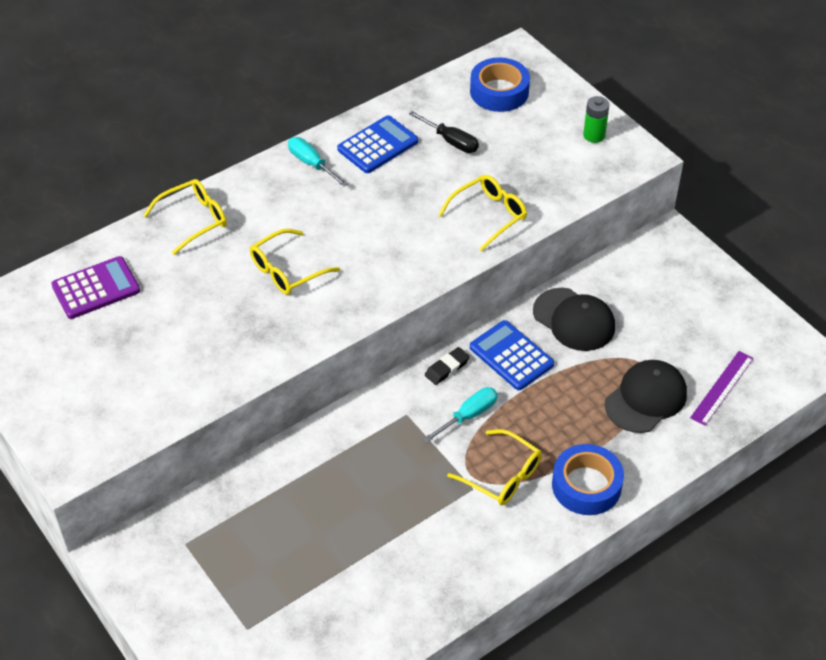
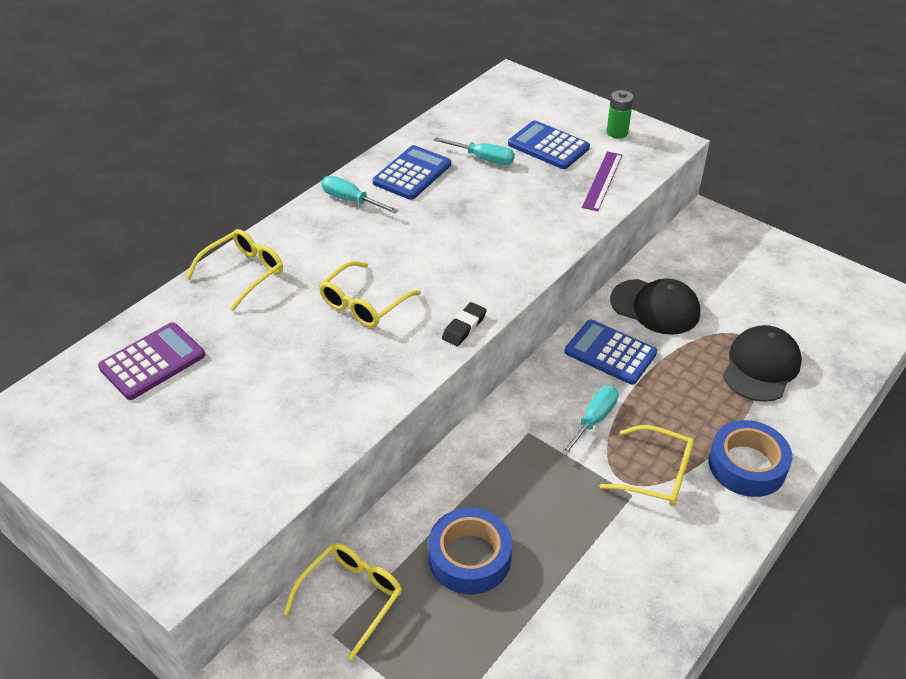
camera: 15 degrees left, 5 degrees down
black screwdriver [409,111,479,153] -> turquoise screwdriver [434,137,515,165]
black eraser [425,347,470,385] -> black eraser moved to [442,302,487,346]
yellow glasses [438,175,527,251] -> yellow glasses moved to [284,543,402,660]
blue tape [470,57,530,112] -> blue tape moved to [428,508,512,594]
purple ruler [690,351,754,426] -> purple ruler moved to [582,151,622,211]
none -> blue calculator [508,120,590,169]

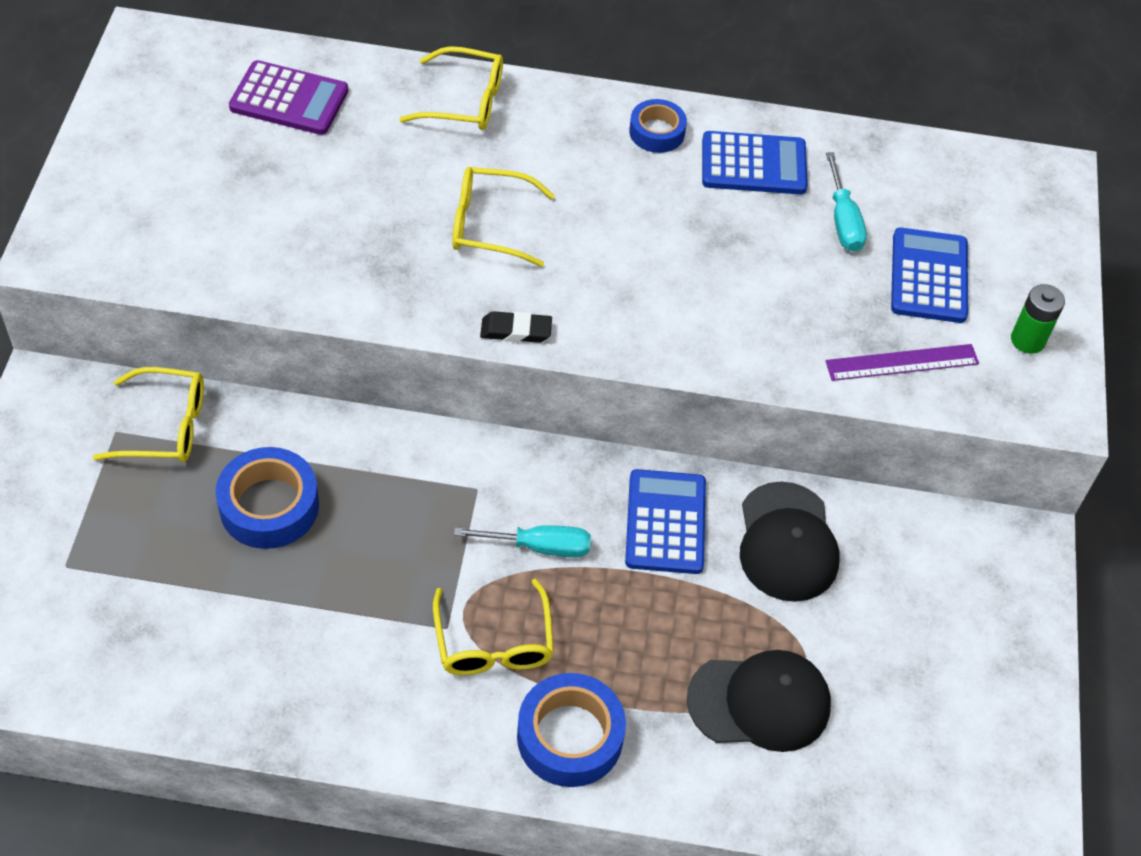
camera: 55 degrees right, 10 degrees up
turquoise screwdriver [321,176,398,213] -> blue tape [629,99,687,153]

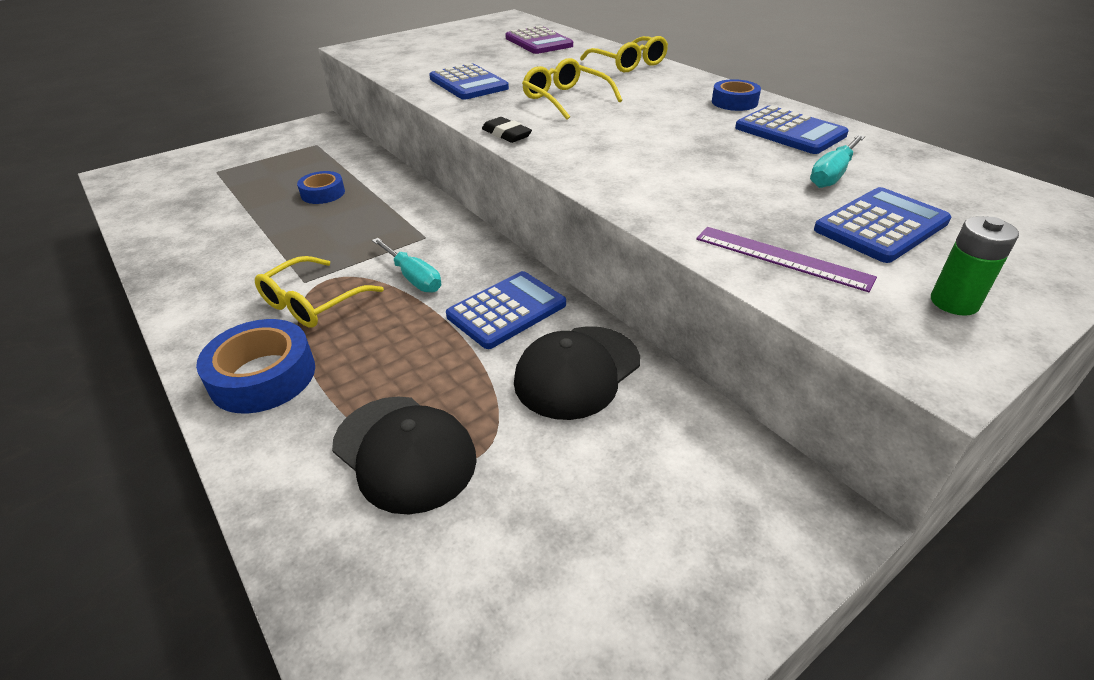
camera: 50 degrees right, 15 degrees down
yellow glasses [93,367,204,462] -> none
blue tape [216,447,319,549] -> blue tape [297,171,345,204], size x0.62
none -> blue calculator [429,63,509,100]

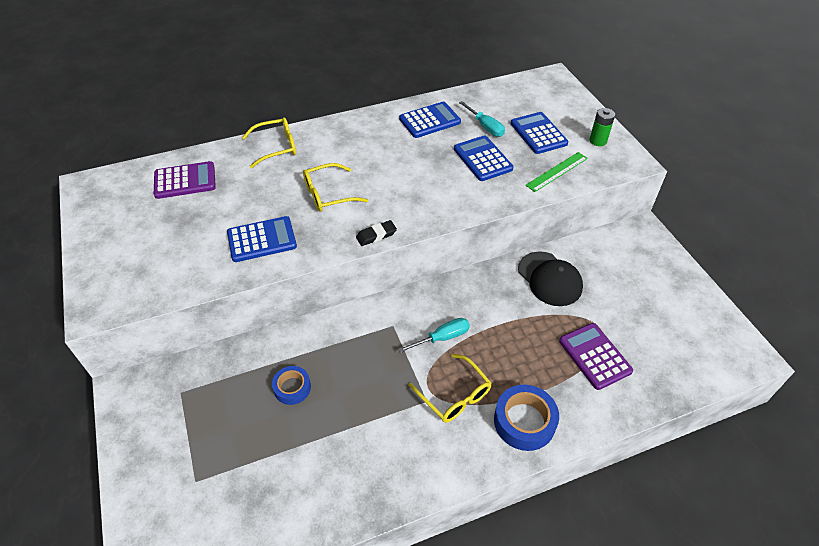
camera: 75 degrees left, 10 degrees up
black cap [332,397,477,514] -> purple calculator [559,323,633,390]
blue calculator [446,271,566,349] -> blue calculator moved to [454,135,514,181]
purple ruler [696,227,877,292] -> green ruler [525,152,588,192]
blue tape [712,79,761,111] -> none

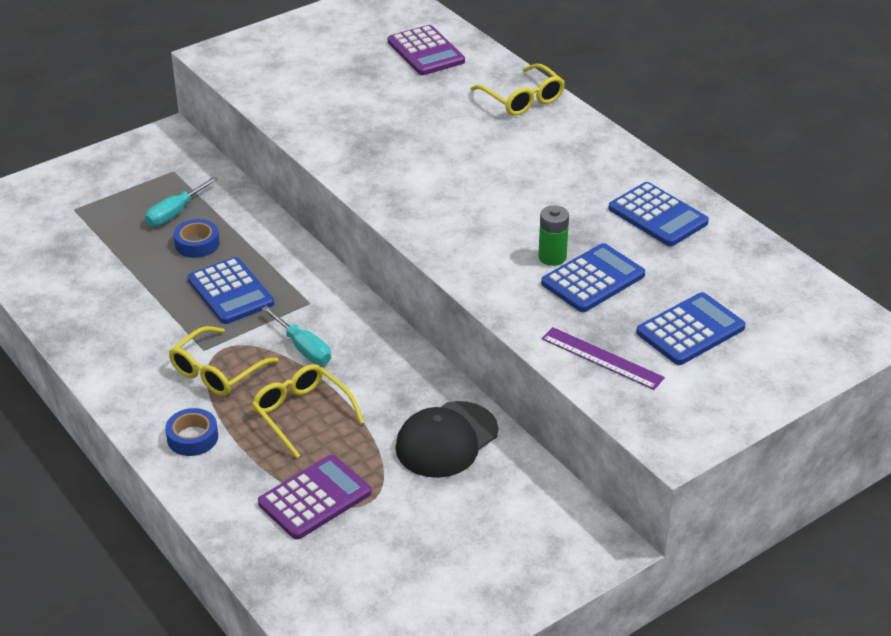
camera: 75 degrees right, 10 degrees down
blue calculator [227,216,297,262] -> blue calculator moved to [188,257,274,324]
yellow glasses [303,163,368,212] -> yellow glasses moved to [252,364,364,459]
black eraser [356,220,397,246] -> none
turquoise screwdriver [459,101,505,137] -> turquoise screwdriver moved to [145,176,219,226]
blue tape [494,385,559,451] -> blue tape [165,408,218,456], size x0.62
green ruler [525,152,588,192] -> purple ruler [541,327,665,390]
green battery [590,108,615,146] -> green battery moved to [538,206,569,266]

